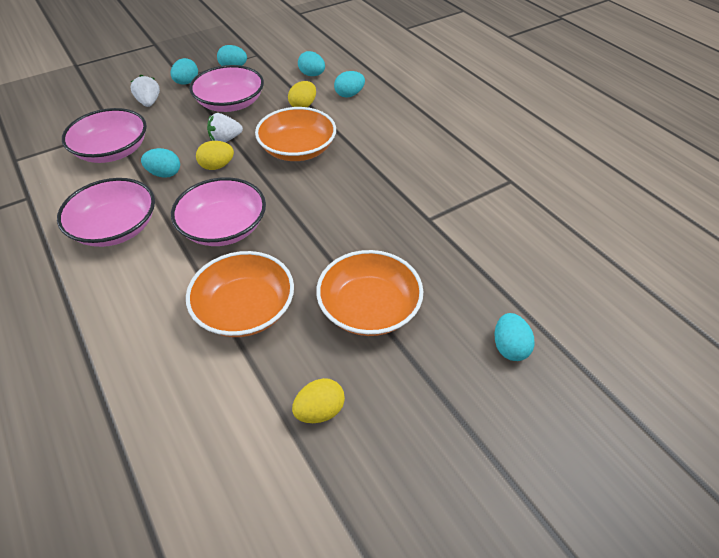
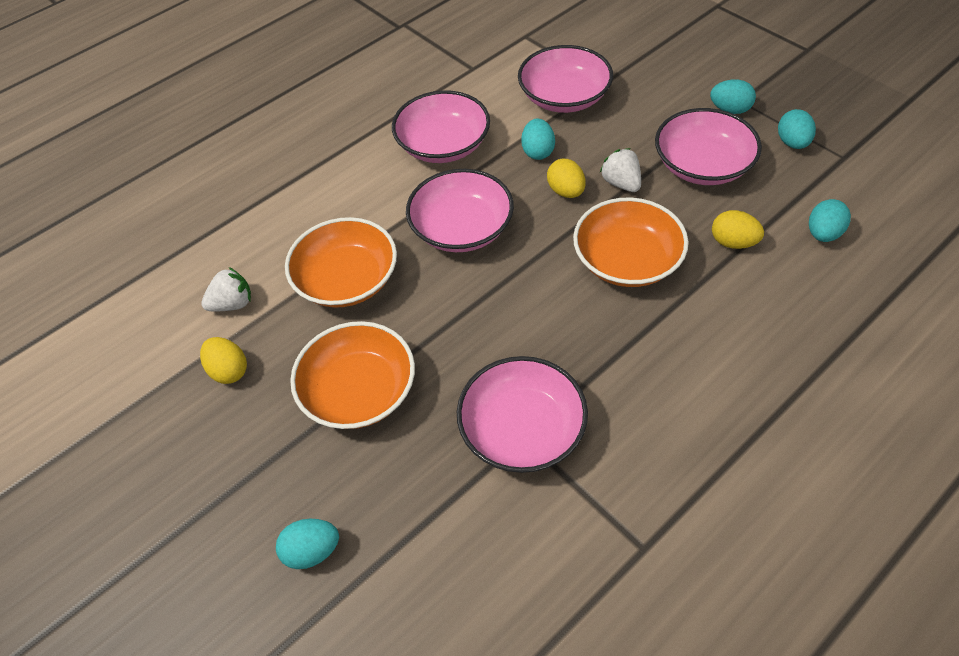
camera: 85 degrees right, 5 degrees up
white strawberry [130,75,160,107] -> white strawberry moved to [201,267,251,311]
turquoise egg [334,71,365,98] -> none
none -> pink bowl [457,356,588,473]

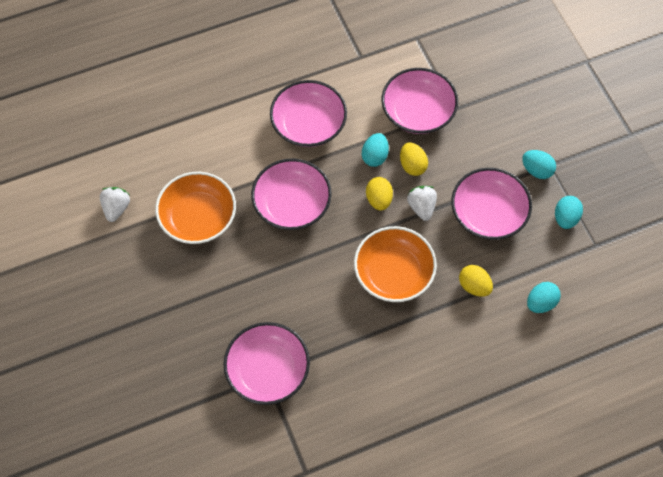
camera: 15 degrees right, 10 degrees up
yellow egg [200,337,247,384] -> yellow egg moved to [400,143,428,176]
white strawberry [201,267,251,311] -> white strawberry turned 75 degrees counterclockwise [100,187,130,222]
turquoise egg [276,519,339,569] -> none
orange bowl [290,321,415,429] -> none

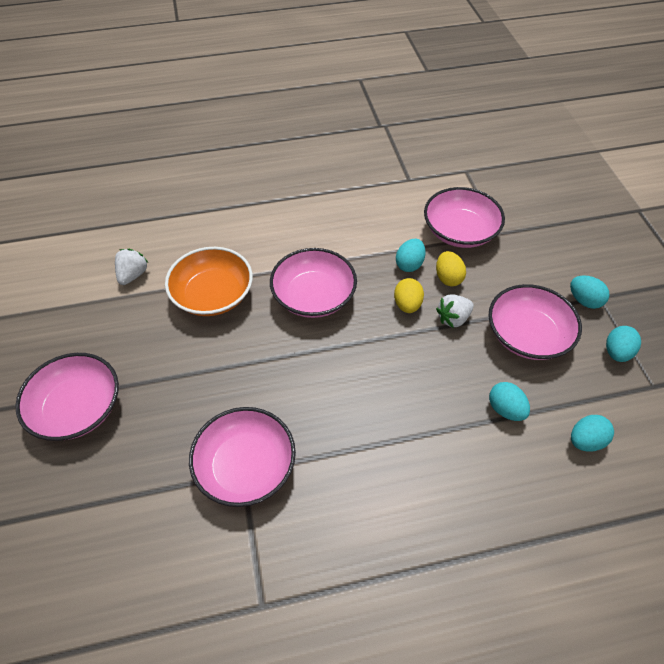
camera: 10 degrees right, 10 degrees down
pink bowl [270,80,347,147] -> pink bowl moved to [15,353,119,441]
orange bowl [354,226,437,302] -> none
white strawberry [407,186,437,221] -> white strawberry turned 120 degrees counterclockwise [436,294,474,328]
yellow egg [459,265,493,297] -> turquoise egg [489,382,530,421]

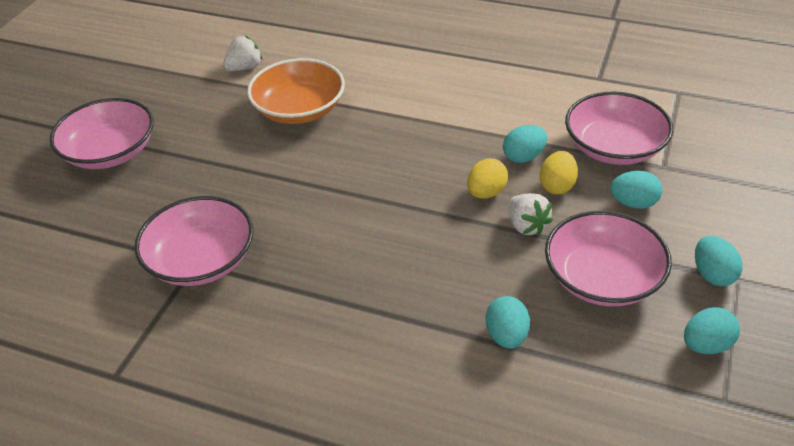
camera: 35 degrees right, 10 degrees down
pink bowl [270,248,357,318] -> none
white strawberry [436,294,474,328] -> white strawberry turned 120 degrees counterclockwise [508,193,553,236]
turquoise egg [571,415,614,452] -> turquoise egg moved to [610,171,662,209]

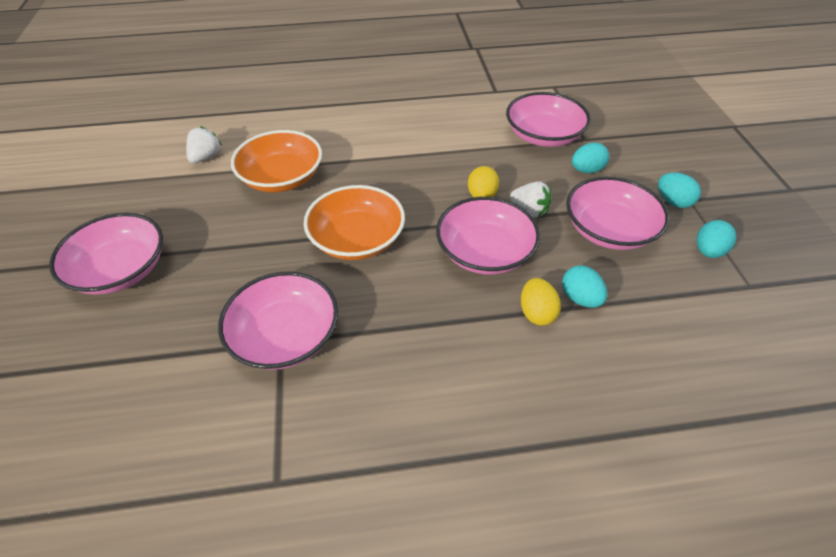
camera: 30 degrees left, 5 degrees up
turquoise egg [503,125,547,163] -> none
yellow egg [540,151,578,195] -> yellow egg moved to [521,278,561,326]
none -> orange bowl [304,185,405,260]
none -> pink bowl [436,197,540,274]

